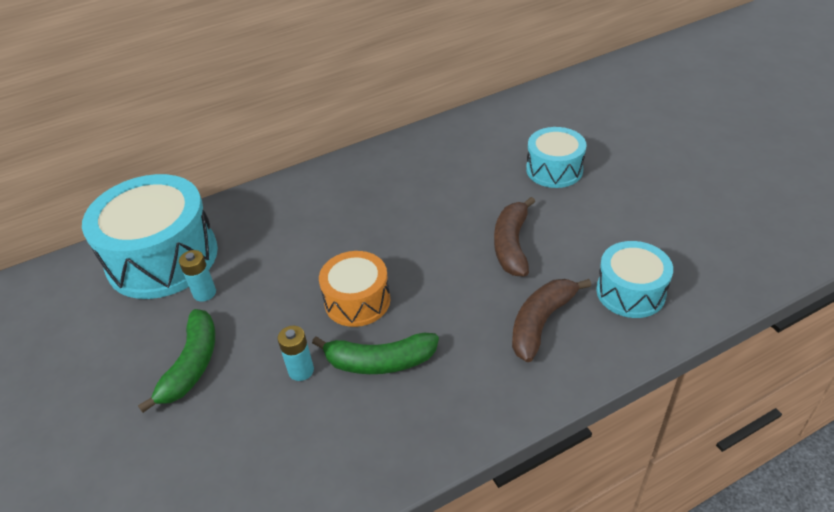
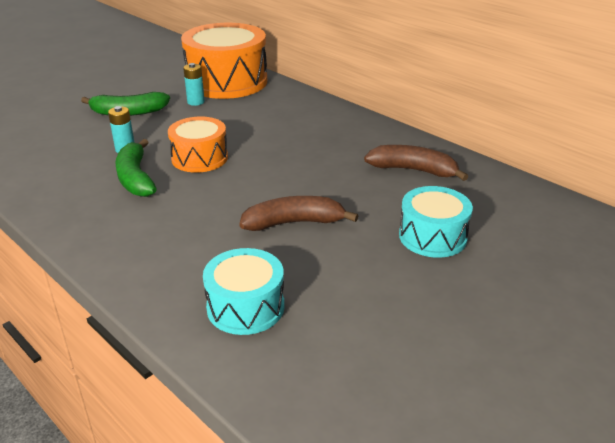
camera: 70 degrees right, 10 degrees down
turquoise drum [82,174,218,299] -> orange drum [181,23,267,99]
brown banana [512,279,592,362] -> brown banana moved to [364,145,468,181]

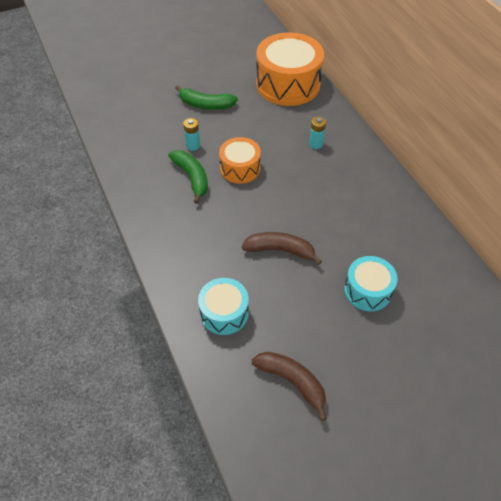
camera: 20 degrees right, 20 degrees up
green banana [115,139,157,197] -> green banana turned 150 degrees clockwise [168,150,208,204]
turquoise battery [183,63,205,106] -> turquoise battery moved to [309,117,326,149]
brown banana [364,145,468,181] -> brown banana moved to [252,352,327,421]

